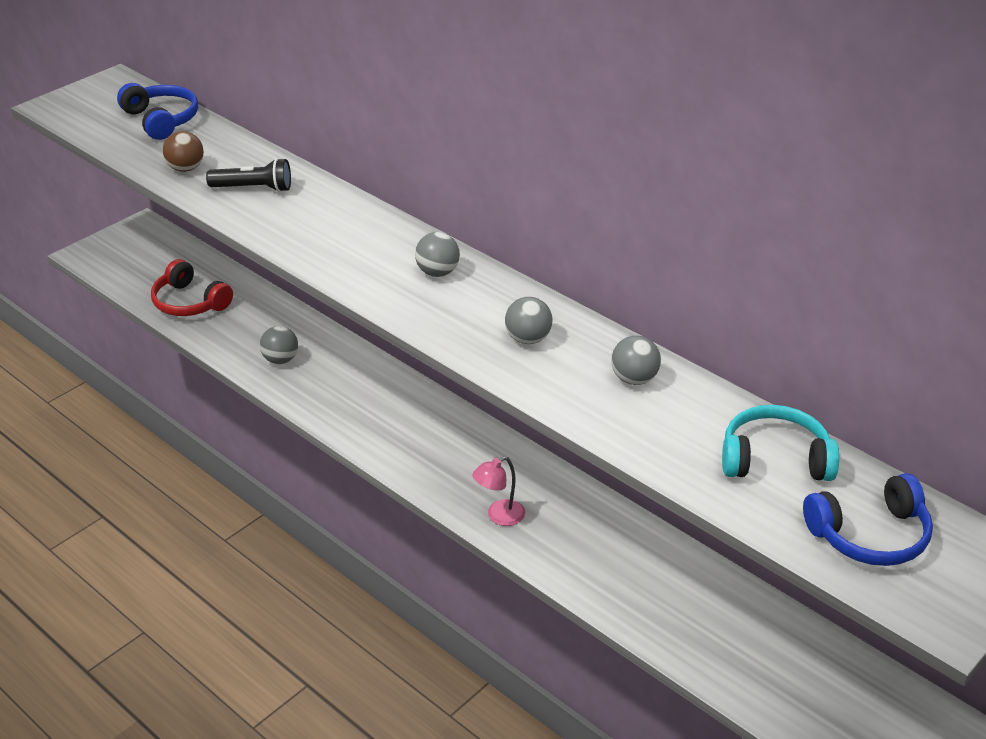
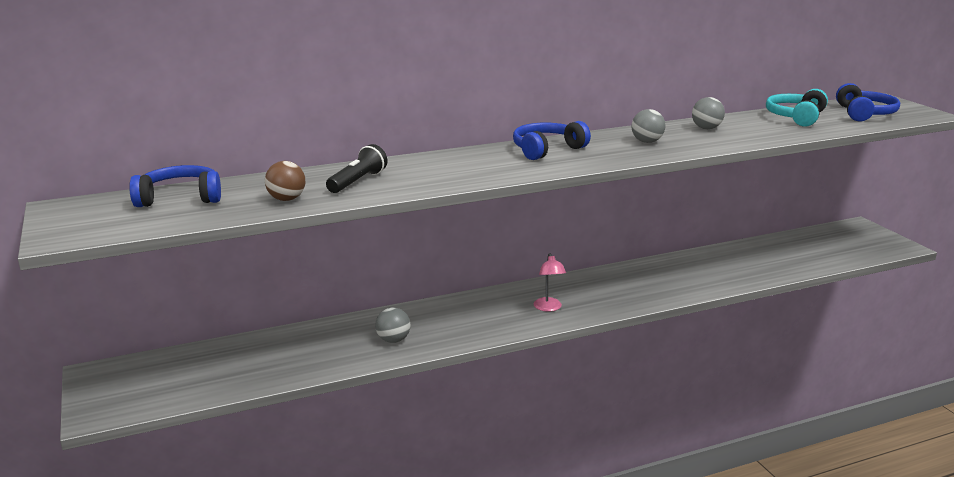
camera: 65 degrees left, 15 degrees down
red headphones [151,259,233,316] -> none
grey ball [415,232,460,277] -> blue headphones [513,121,591,160]
pink lamp [472,456,525,526] -> pink lamp moved to [534,253,566,312]

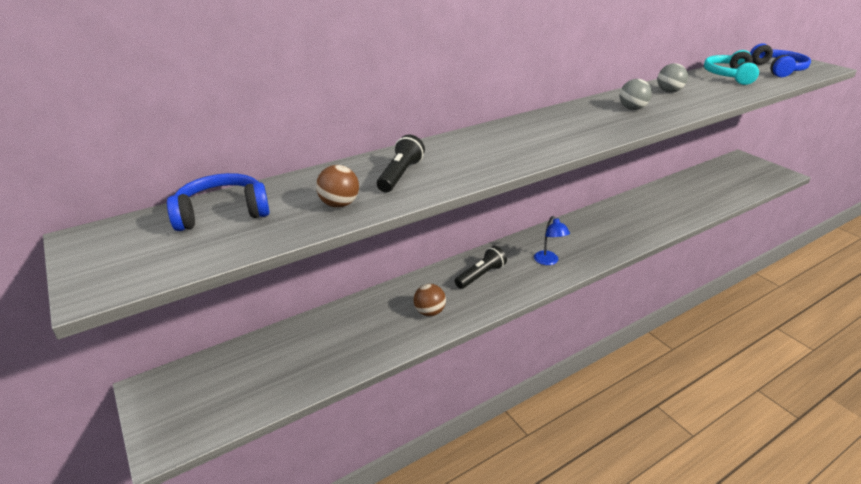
camera: 10 degrees left, 10 degrees up
grey ball [375,308,411,343] -> brown ball [414,284,446,316]
blue headphones [513,121,591,160] -> none
pink lamp [534,253,566,312] -> blue lamp [534,216,570,265]
none -> black flashlight [455,246,507,289]

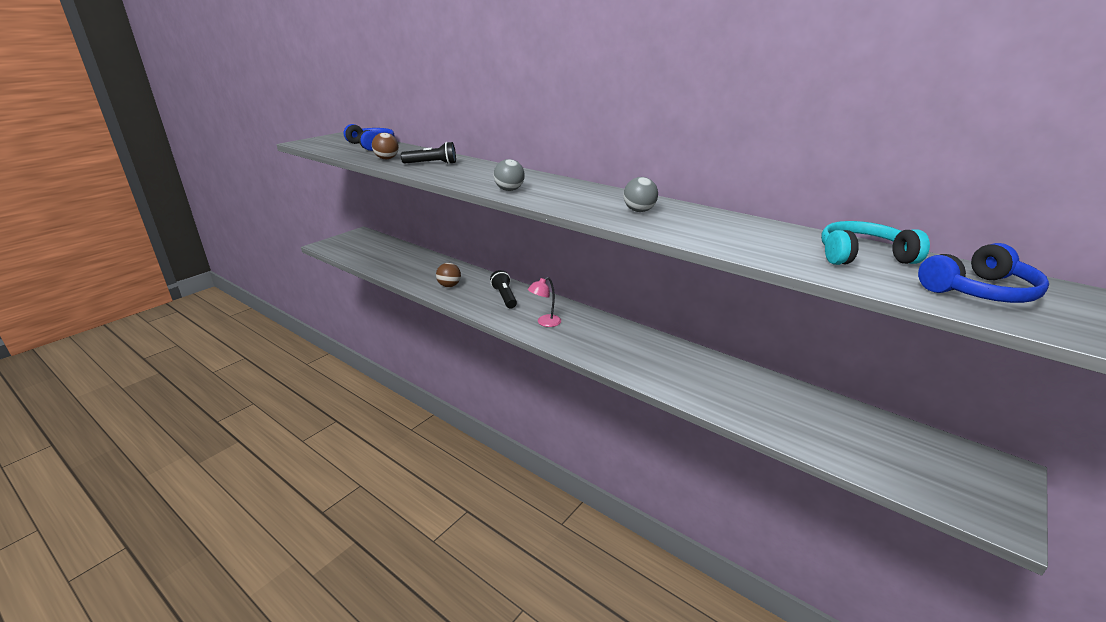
camera: 70 degrees right, 5 degrees down
black flashlight [455,246,507,289] -> black flashlight turned 135 degrees counterclockwise [490,270,517,308]
blue lamp [534,216,570,265] -> pink lamp [528,277,561,327]
grey ball [657,63,688,93] -> grey ball moved to [494,159,525,191]

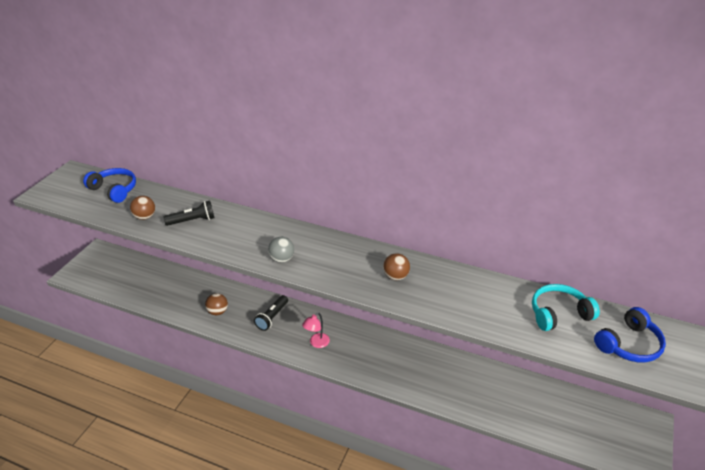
camera: 15 degrees left, 10 degrees up
black flashlight [490,270,517,308] -> black flashlight turned 120 degrees counterclockwise [254,295,288,331]
grey ball [623,177,658,212] -> brown ball [383,253,410,280]

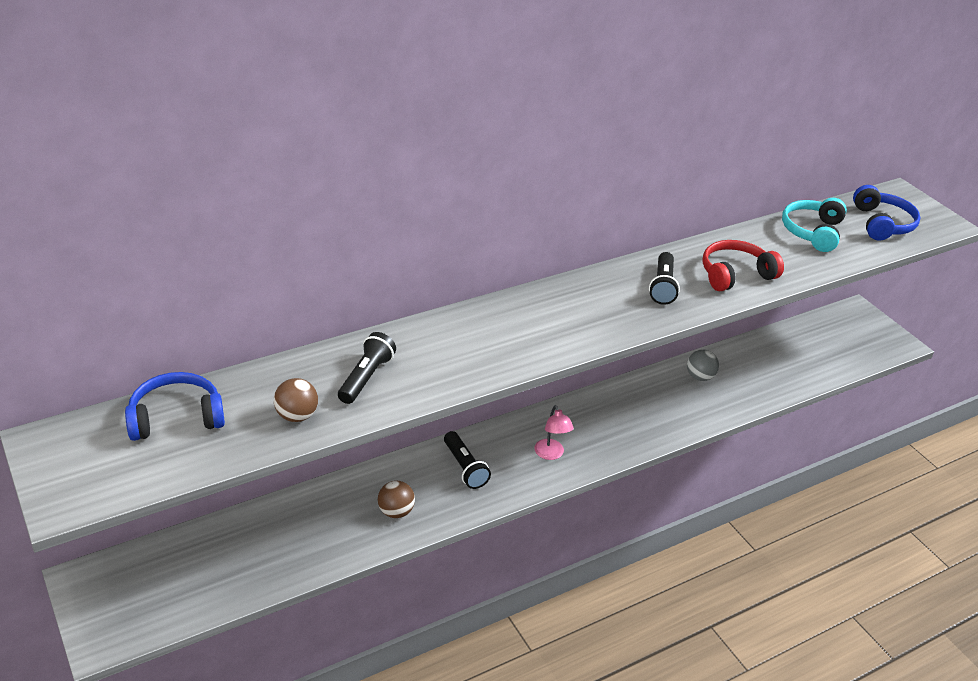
camera: 55 degrees left, 0 degrees up
grey ball [268,237,294,263] -> grey ball moved to [687,350,719,381]
brown ball [383,253,410,280] -> black flashlight [649,252,680,305]
none -> red headphones [702,240,784,291]

